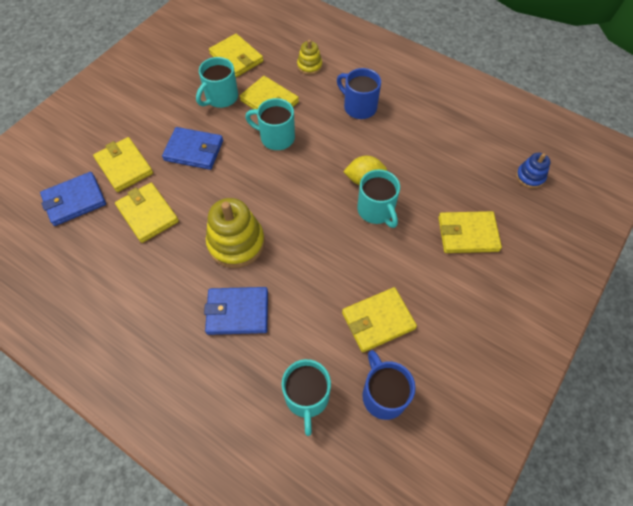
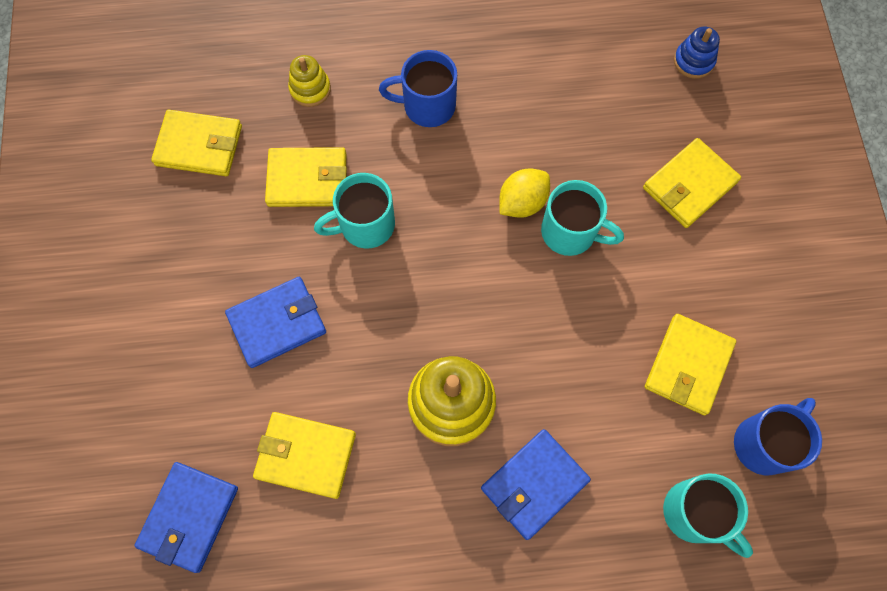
camera: 40 degrees left, 10 degrees up
yellow wallet [93,137,153,192] -> none
turquoise mug [196,57,238,108] -> none
blue mug [362,350,416,420] -> blue mug turned 105 degrees clockwise [734,398,822,475]

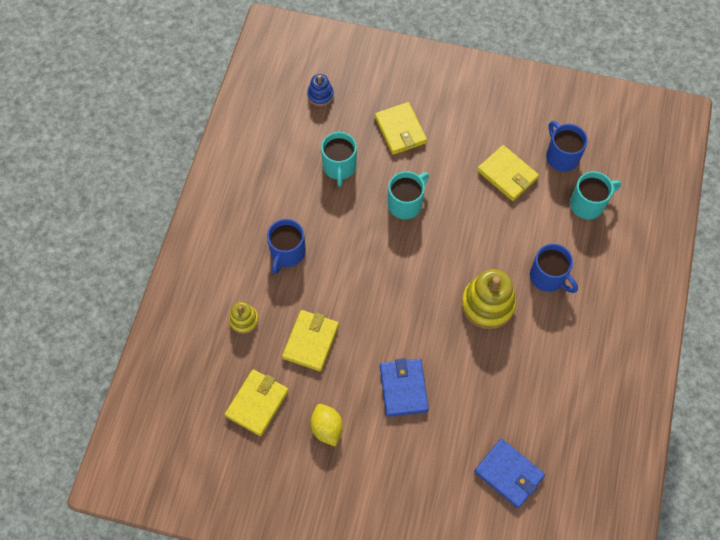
camera: 70 degrees left, 5 degrees down
yellow wallet [253,412,356,499] -> none
turquoise mug [314,173,395,249] -> turquoise mug moved to [321,132,357,187]
blue wallet [481,429,591,540] -> blue mug [530,244,578,293]
yellow lemon [499,169,550,218] -> yellow lemon moved to [310,404,343,446]

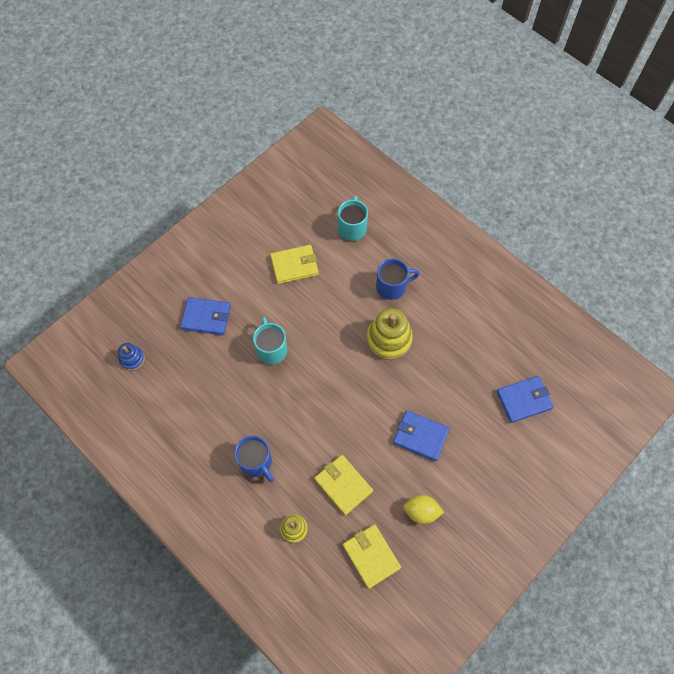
camera: 60 degrees left, 0 degrees up
turquoise mug [321,132,357,187] -> none
yellow wallet [375,102,427,155] -> blue wallet [180,297,231,335]
blue mug [546,121,588,172] -> none

